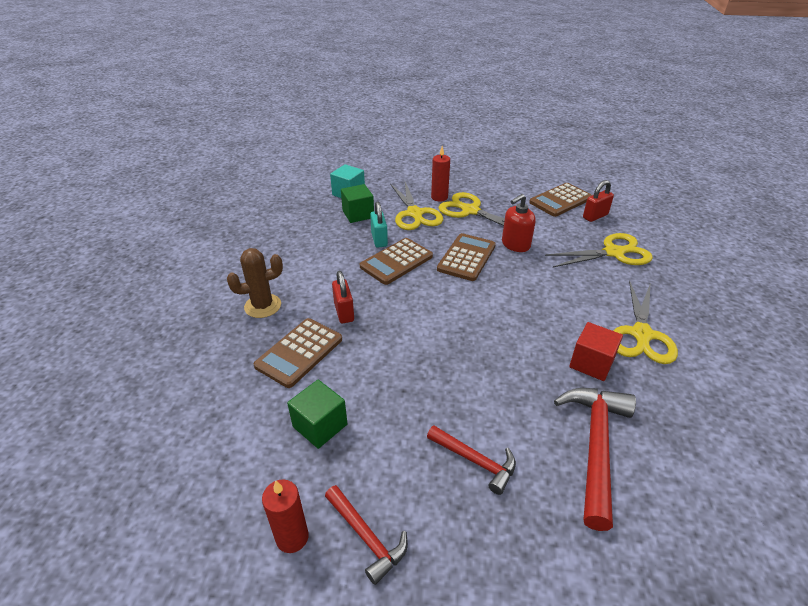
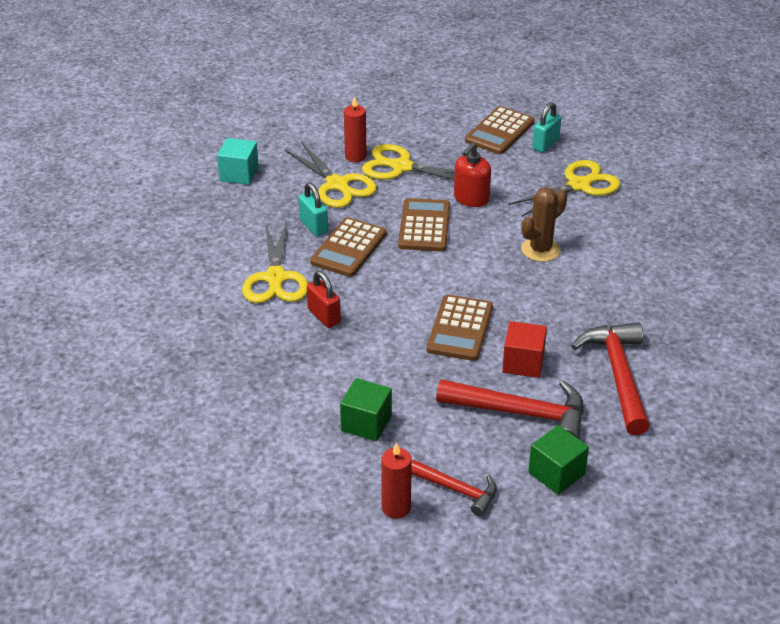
camera: 20 degrees left, 0 degrees up
brown cactus [227,248,283,318] -> brown cactus moved to [521,187,567,262]
brown calculator [254,318,342,388] -> brown calculator moved to [427,295,493,361]
green cube [341,184,374,223] -> green cube moved to [528,425,589,495]
red hammer [427,425,516,495] -> red hammer [436,379,584,439], size x1.70
red cube [569,322,623,381] -> red cube moved to [502,321,547,378]
red padlock [583,180,614,222] -> turquoise padlock [532,102,561,153]
yellow scissors [614,280,678,364] -> yellow scissors moved to [242,222,308,303]

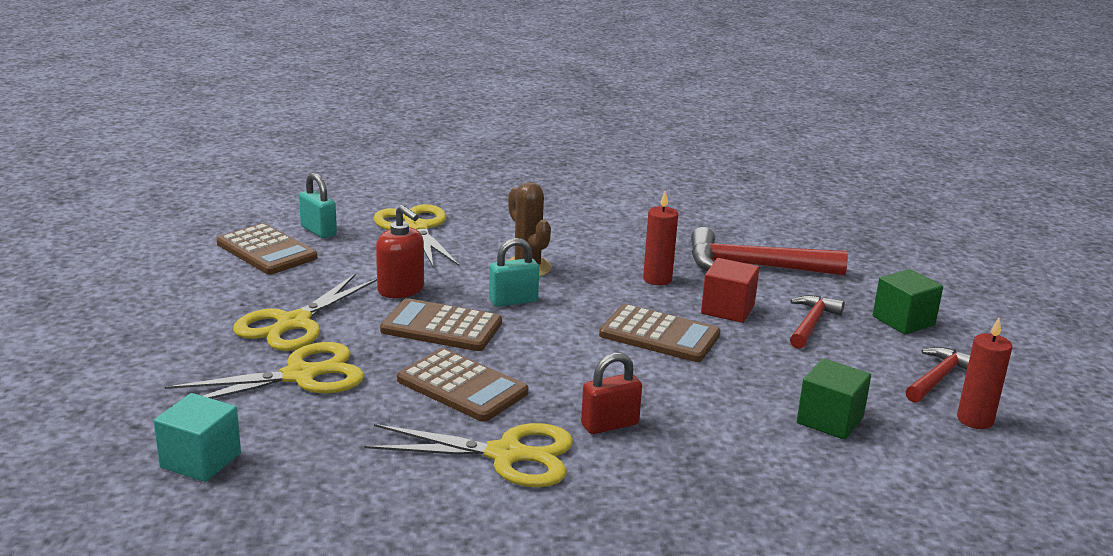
camera: 80 degrees left, 15 degrees down
turquoise padlock [298,182,328,236] -> turquoise padlock moved to [489,238,539,307]
red candle [344,96,367,162] -> red candle moved to [643,191,678,285]
red hammer [436,379,584,439] -> red hammer [790,295,845,349], size x0.59

